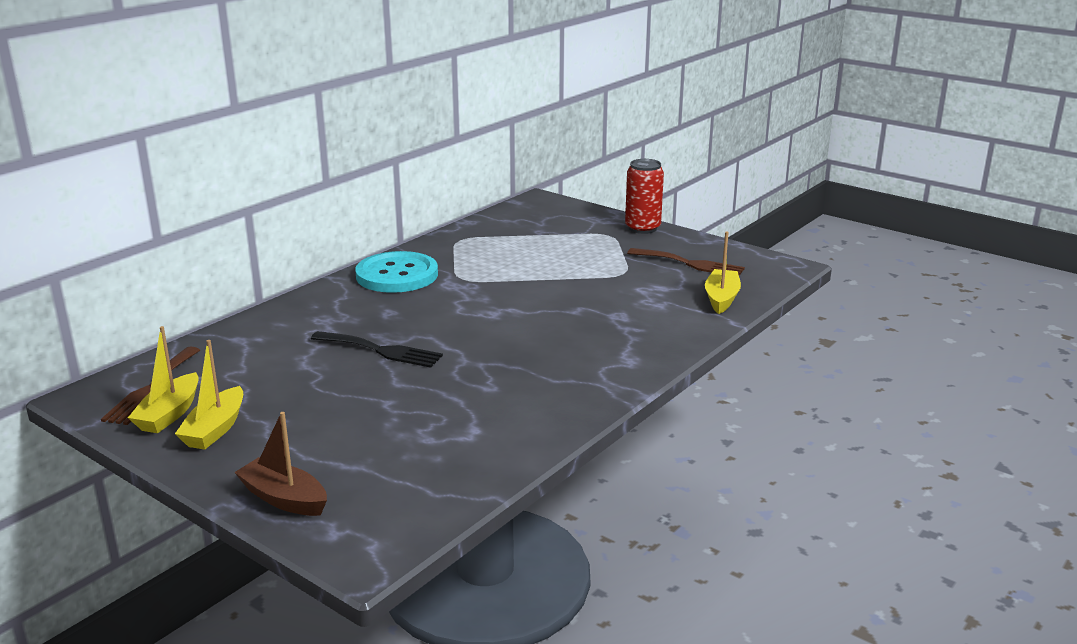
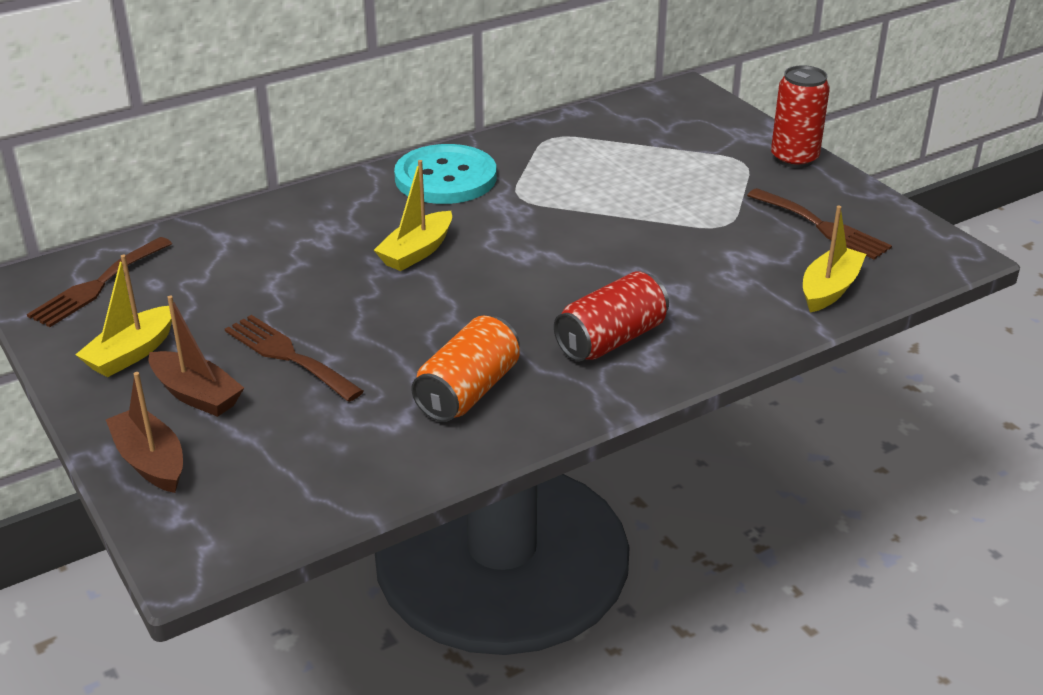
camera: 20 degrees right, 10 degrees up
yellow boat [128,326,199,433] -> yellow boat moved to [374,160,452,271]
black fork [311,331,443,368] -> none
none -> brown boat [149,296,244,417]
none -> brown fork [225,315,364,402]
none -> orange can [411,316,520,422]
none -> red can [554,271,669,361]

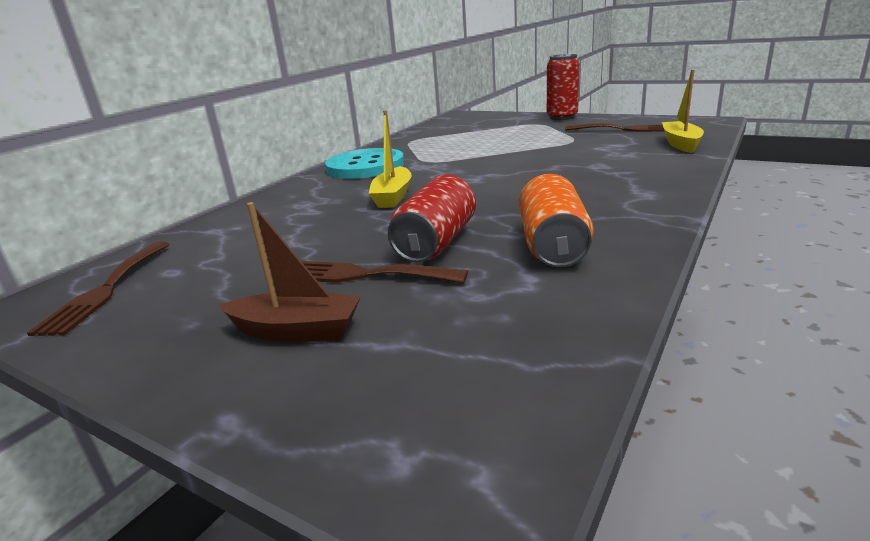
camera: 25 degrees left, 10 degrees down
yellow boat [75,255,172,377] -> none
brown boat [106,372,183,493] -> none
red can [554,271,669,361] -> red can moved to [388,174,476,262]

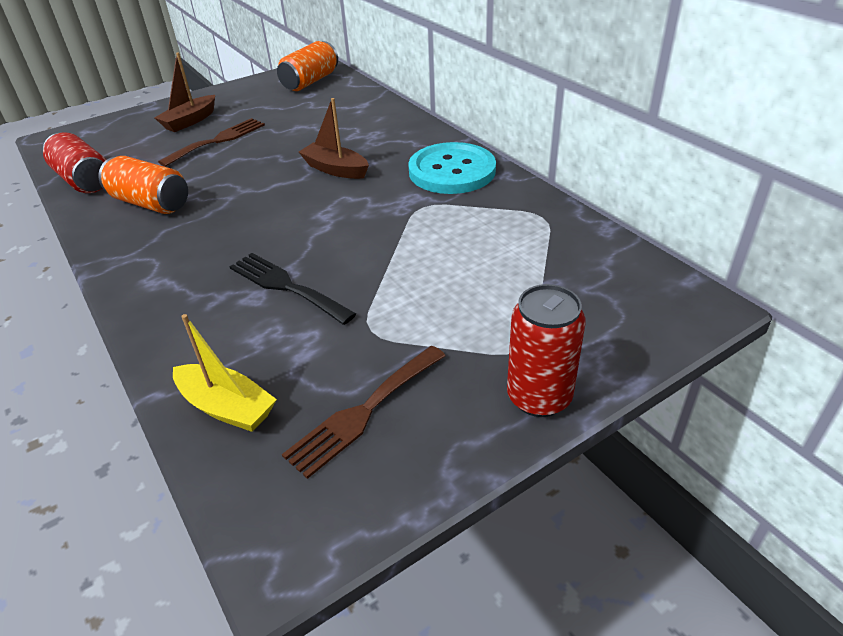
camera: 115 degrees right, 15 degrees up
brown fork [27,241,169,336] -> orange can [277,41,338,91]
yellow boat [369,110,412,208] -> brown boat [299,98,369,179]
red can [388,174,476,262] -> red can moved to [43,132,106,193]
none -> black fork [229,253,356,325]

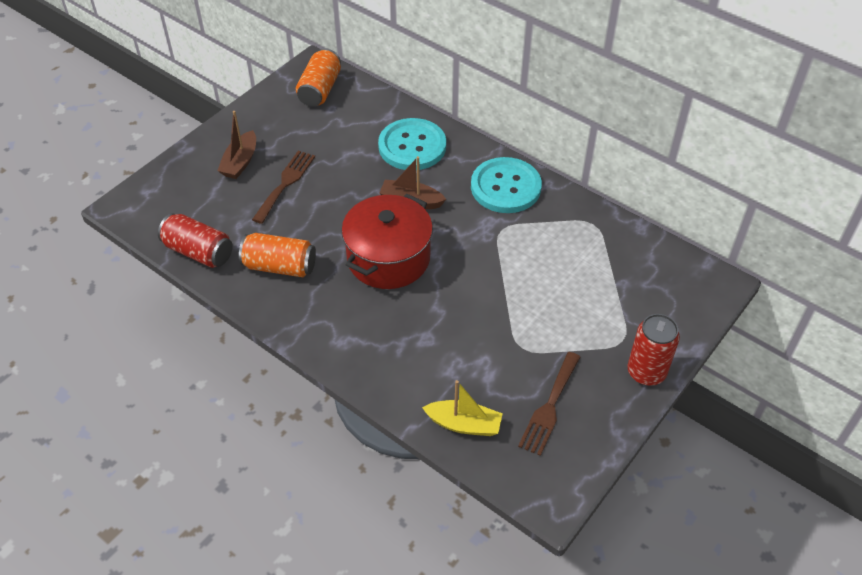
camera: 20 degrees left, 10 degrees up
black fork [229,253,356,325] -> none
none -> red pot [341,194,433,289]
none -> turquoise button [378,118,446,170]

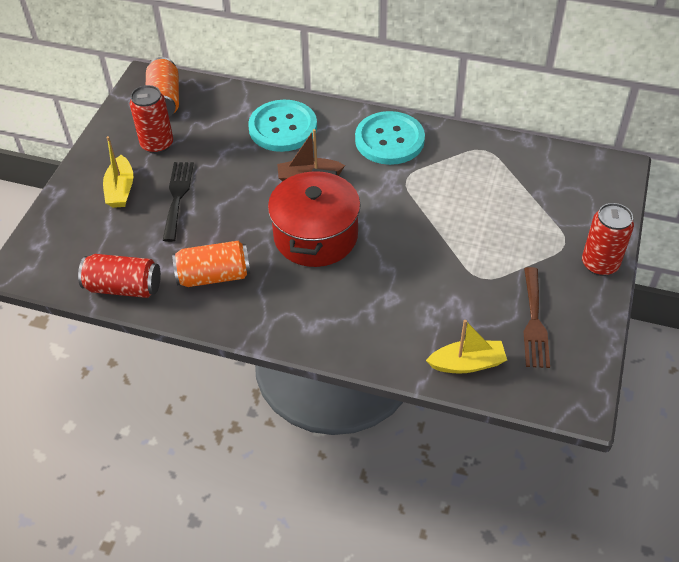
camera: 20 degrees left, 0 degrees up
brown boat [217,111,256,179] -> yellow boat [103,136,133,208]
brown fork [252,151,315,224] -> black fork [163,162,194,242]
none -> red can [130,85,173,154]

